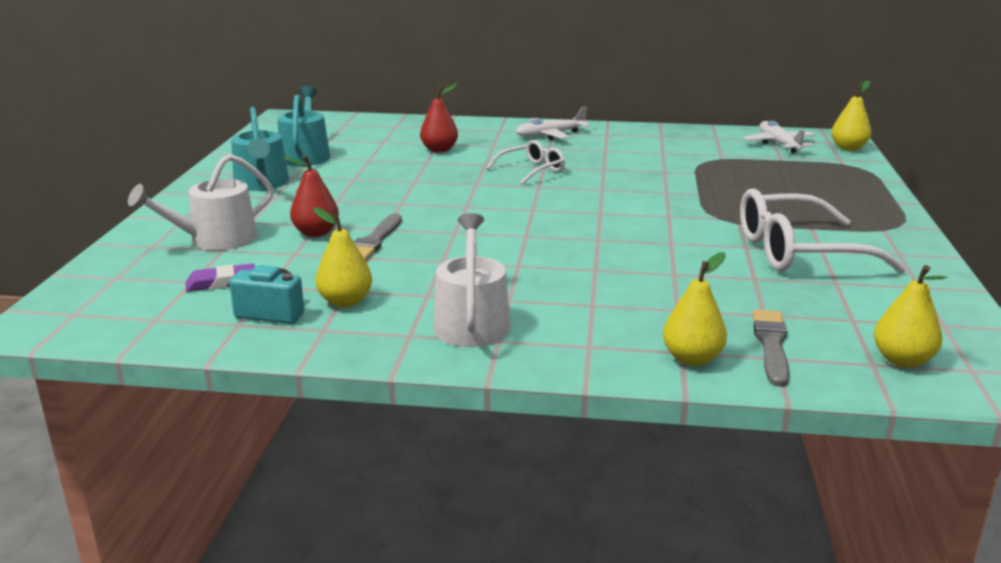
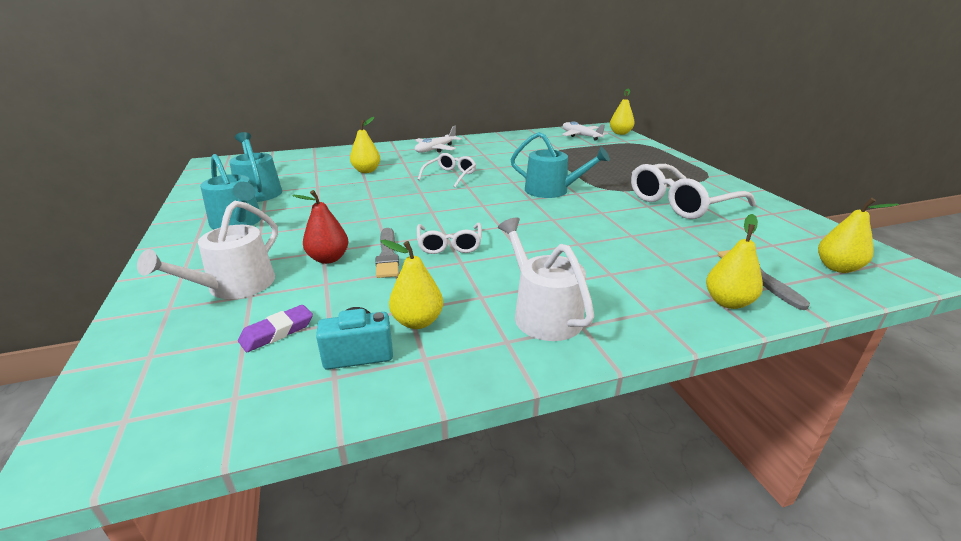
camera: 25 degrees left, 5 degrees up
red pear [420,84,458,153] -> yellow pear [350,117,380,173]
none -> white glasses [417,223,482,254]
none -> turquoise watering can [510,132,610,198]

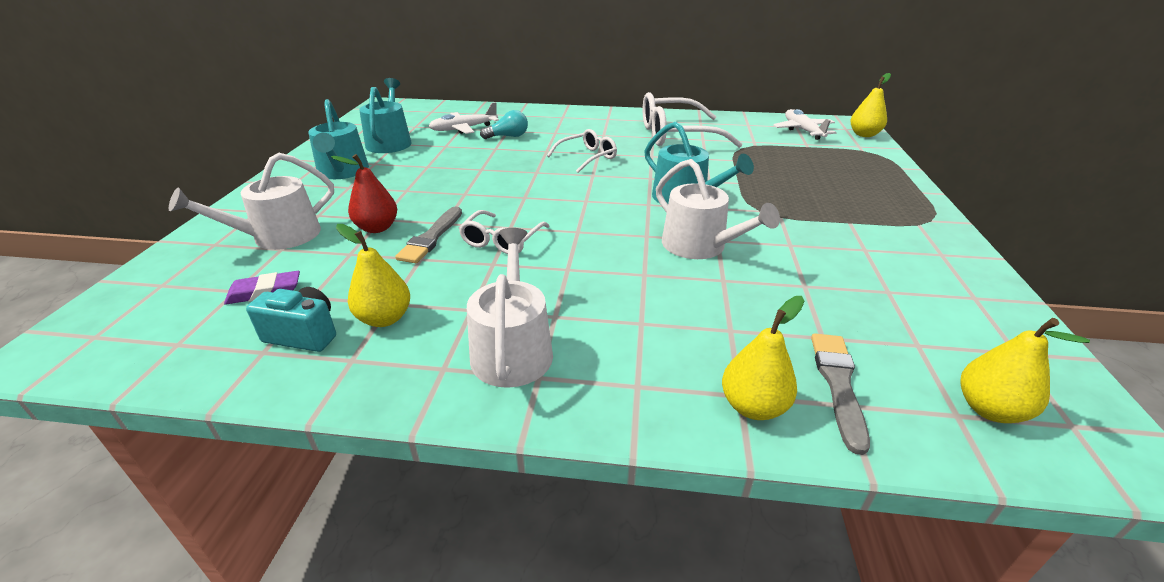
camera: 25 degrees right, 5 degrees up
yellow pear [350,117,380,173] -> turquoise light bulb [480,110,528,139]
white plane [415,126,462,153] -> white plane moved to [429,102,499,134]
white glasses [631,164,756,219] -> white glasses moved to [643,92,742,148]
none -> white watering can [656,159,780,259]

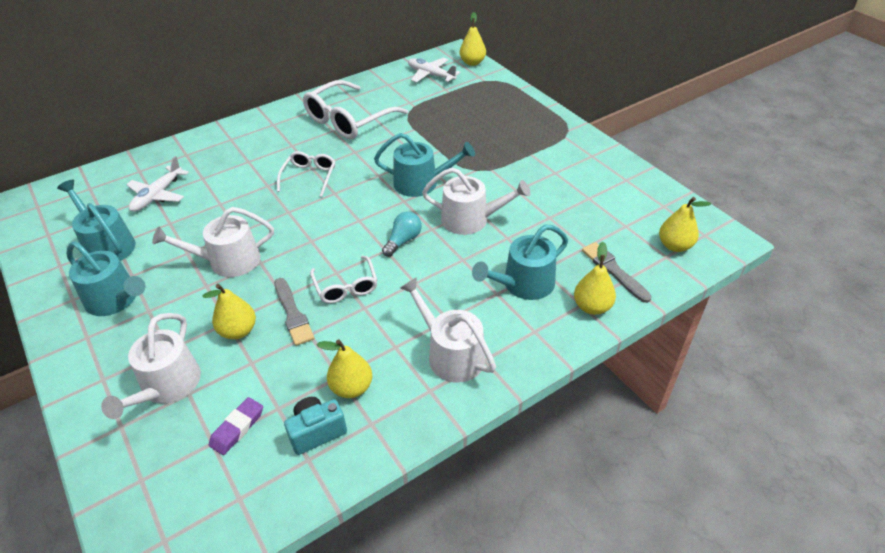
camera: 40 degrees left, 10 degrees up
red pear [331,154,397,233] -> yellow pear [203,284,256,339]
turquoise light bulb [480,110,528,139] -> turquoise light bulb moved to [382,212,422,257]
none -> white watering can [152,207,274,277]
none -> turquoise watering can [472,225,568,300]

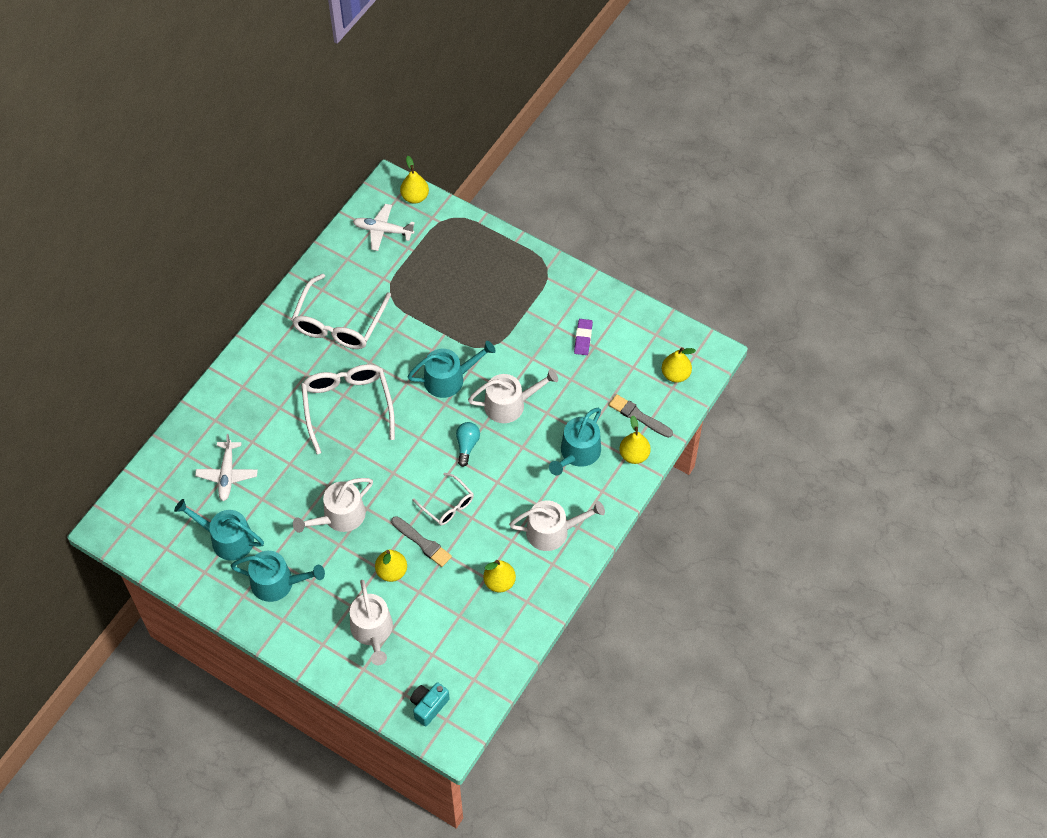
camera: 25 degrees left, 15 degrees up
purple eraser [209,397,263,455] -> purple eraser moved to [574,319,593,355]
white glasses [277,151,336,197] -> white glasses [301,364,395,455], size x1.79
turquoise camera [284,397,347,455] -> turquoise camera moved to [410,682,450,727]
white watering can [400,277,496,383] -> white watering can turned 150 degrees clockwise [509,500,605,551]

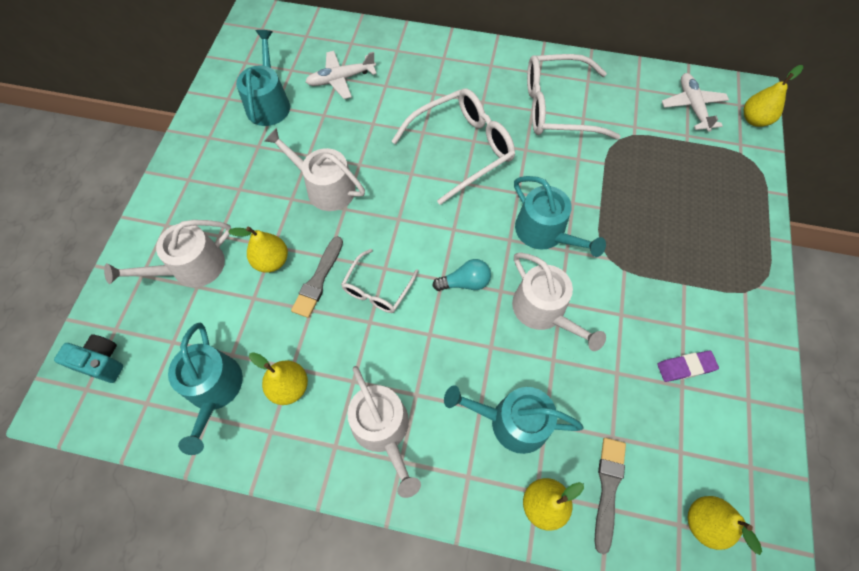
camera: 70 degrees right, 5 degrees up
turquoise watering can [231,551,325,602] -> turquoise watering can moved to [168,322,243,455]

